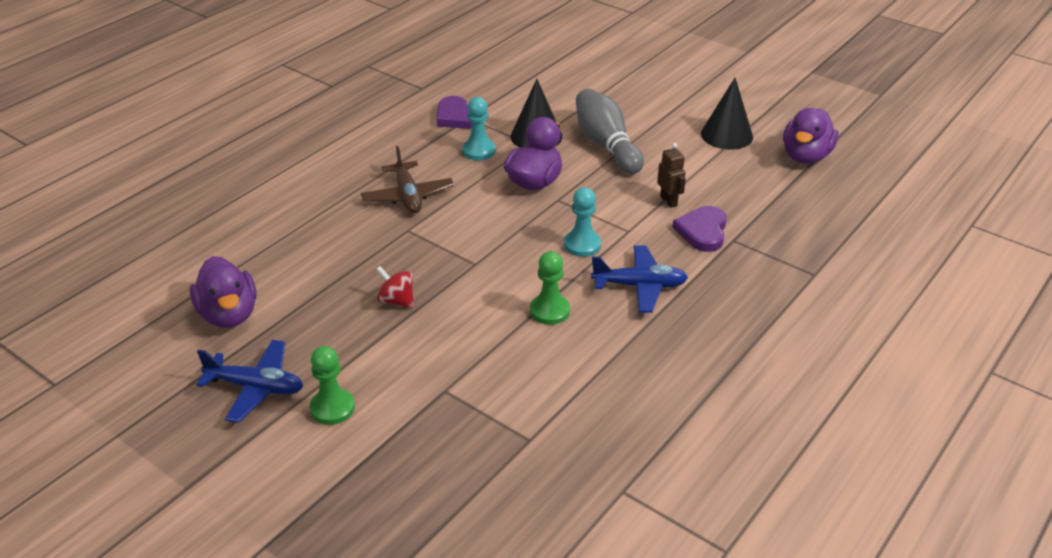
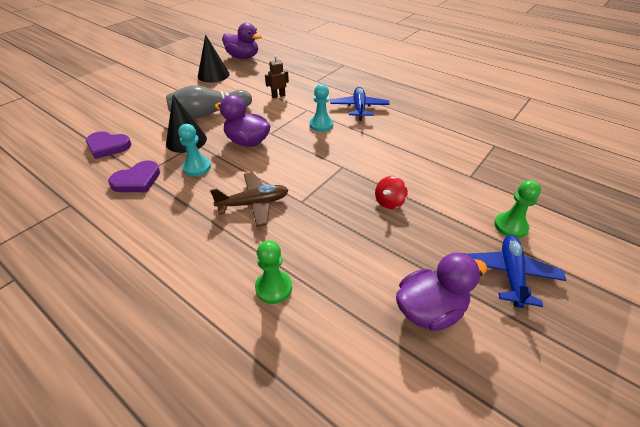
camera: 90 degrees left, 5 degrees up
green pawn [530,251,570,325] -> green pawn moved to [255,240,292,304]
purple heart [672,206,727,252] -> purple heart moved to [86,131,131,159]

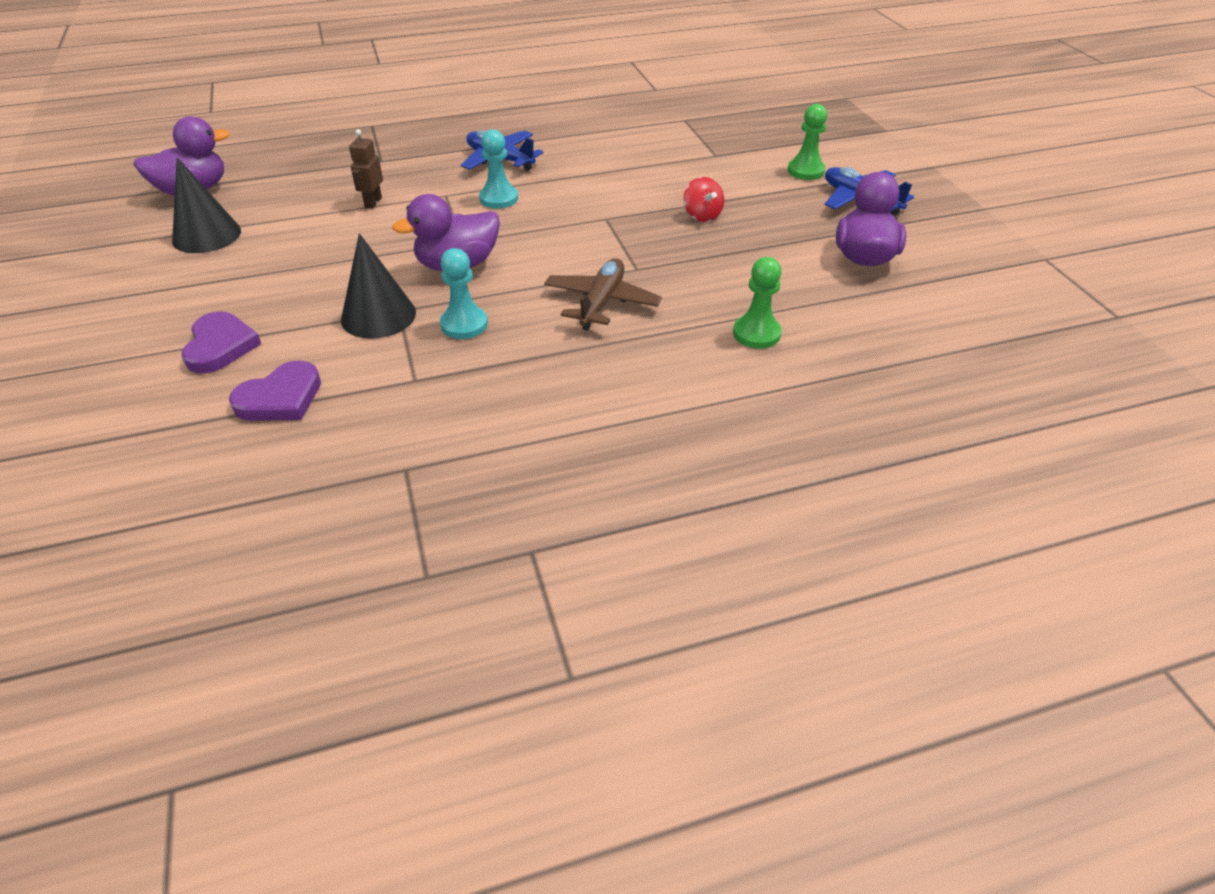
camera: 55 degrees left, 0 degrees up
purple heart [108,160,160,192] -> purple heart moved to [182,311,261,374]
grey bowling pin [166,85,252,118] -> none

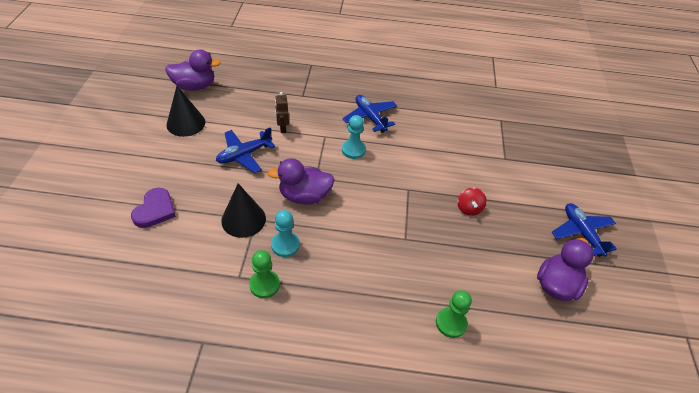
camera: 20 degrees right, 5 degrees up
purple heart [229,360,321,421] -> none
brown robot [349,129,383,209] -> brown robot turned 45 degrees counterclockwise [275,92,289,133]
brown plane [544,258,662,331] -> none
green pawn [788,104,827,180] -> green pawn moved to [249,250,280,298]
none -> blue plane [216,127,276,173]

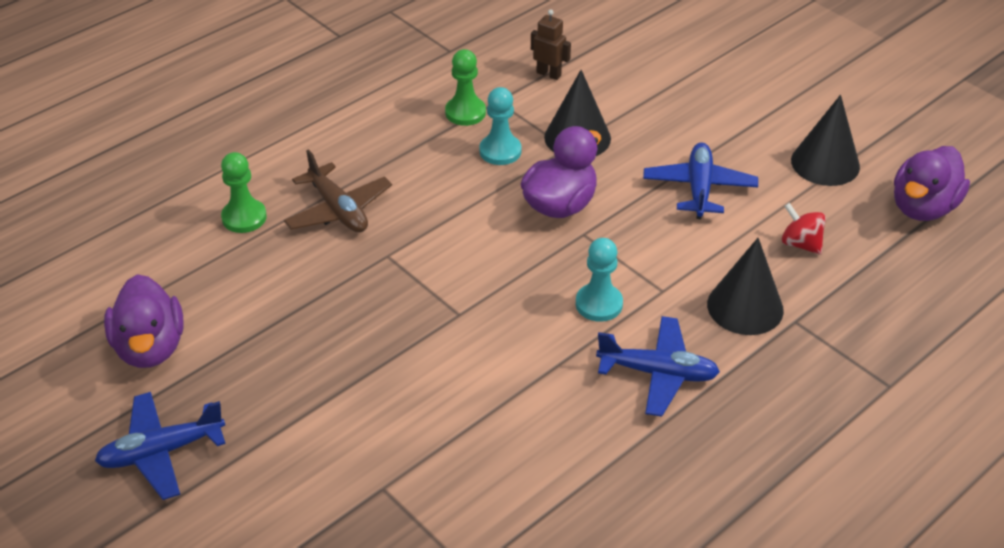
camera: 135 degrees right, 5 degrees down
purple heart [131,188,176,228] -> none
brown robot [275,92,289,133] -> brown robot moved to [531,9,571,80]
red spinning top [457,188,487,216] -> red spinning top moved to [782,203,826,255]
blue plane [552,203,617,257] -> blue plane turned 135 degrees clockwise [95,392,226,500]
none -> brown plane [284,149,392,232]
none -> black cone [707,238,784,335]

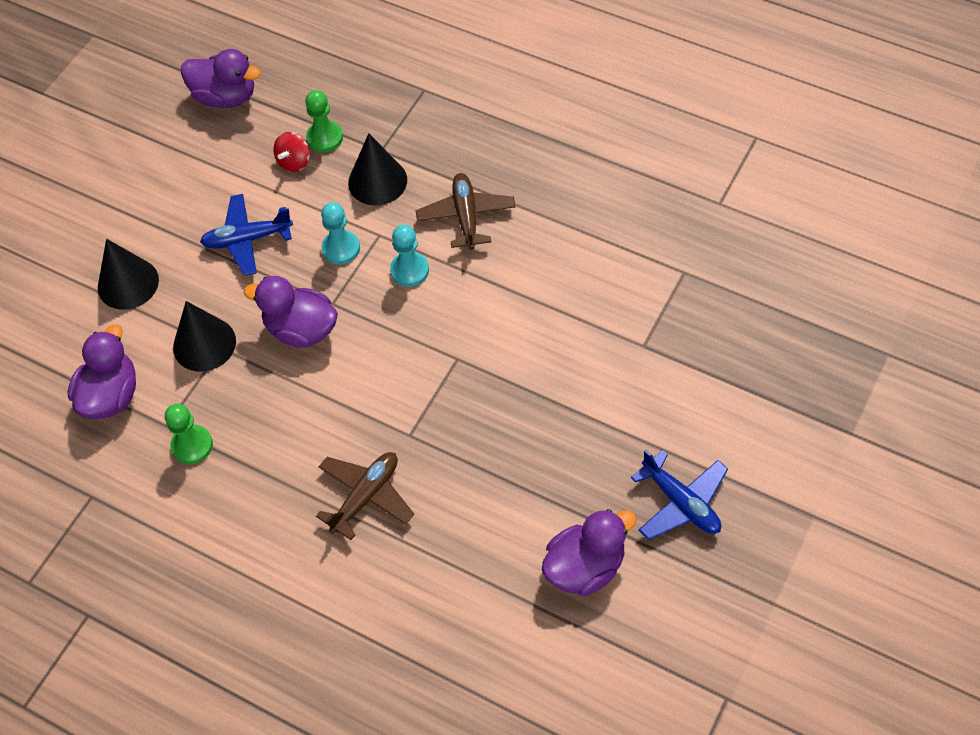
camera: 105 degrees left, 15 degrees up
green pawn [221,152,267,233] -> green pawn moved to [305,90,343,152]
turquoise pawn [480,87,521,165] -> turquoise pawn moved to [321,202,360,264]
brown robot [531,9,571,80] -> purple duck [68,324,136,419]
blue plane [596,316,720,417] -> brown plane [416,173,516,250]
black cone [791,95,860,186] -> black cone moved to [98,239,159,310]

